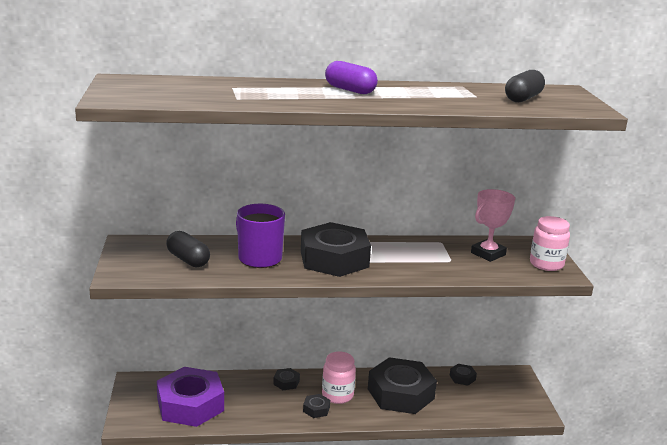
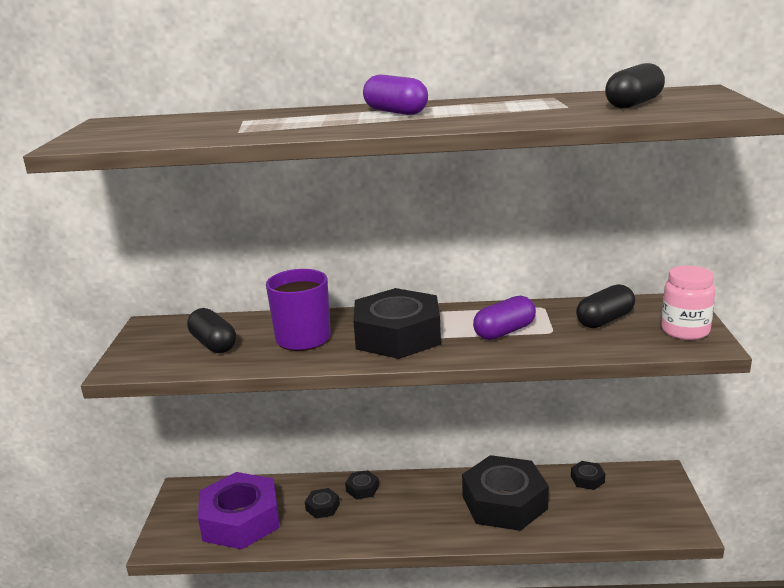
camera: 10 degrees right, 0 degrees up
black nut [303,394,330,418] -> black nut moved to [305,488,340,519]
pink jar [322,351,356,404] -> none
pink trophy [471,189,515,262] -> black capsule [576,284,635,328]
none -> purple capsule [473,296,536,340]

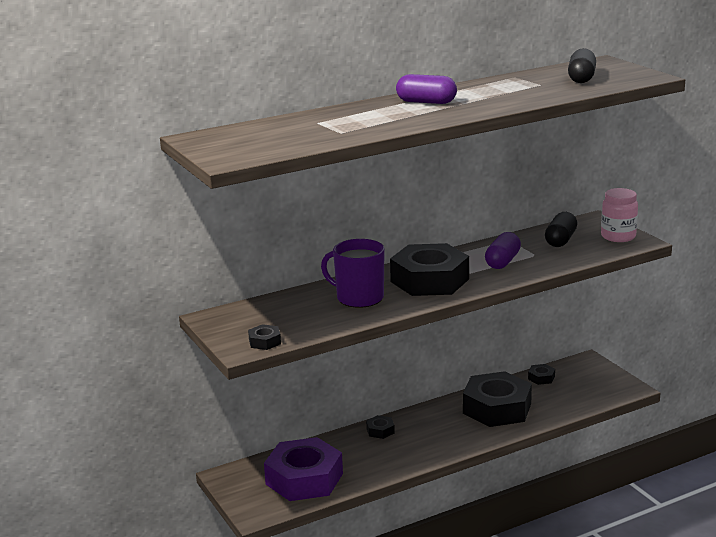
camera: 30 degrees left, 0 degrees up
black capsule [187,308,236,353] -> none
black nut [305,488,340,519] -> black nut moved to [248,324,281,350]

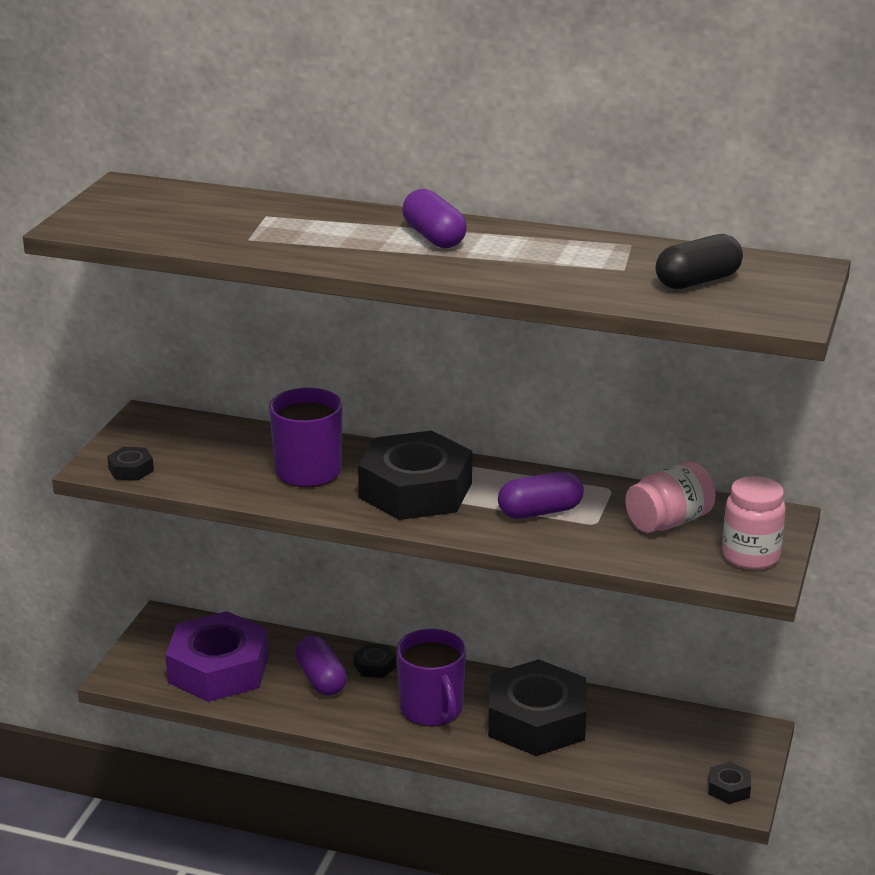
camera: 45 degrees right, 5 degrees up
black nut [528,364,555,385] -> black nut moved to [709,762,751,804]
black capsule [545,212,577,247] -> pink jar [625,462,715,533]
none -> purple capsule [295,636,347,696]
none -> purple mug [396,629,466,726]

